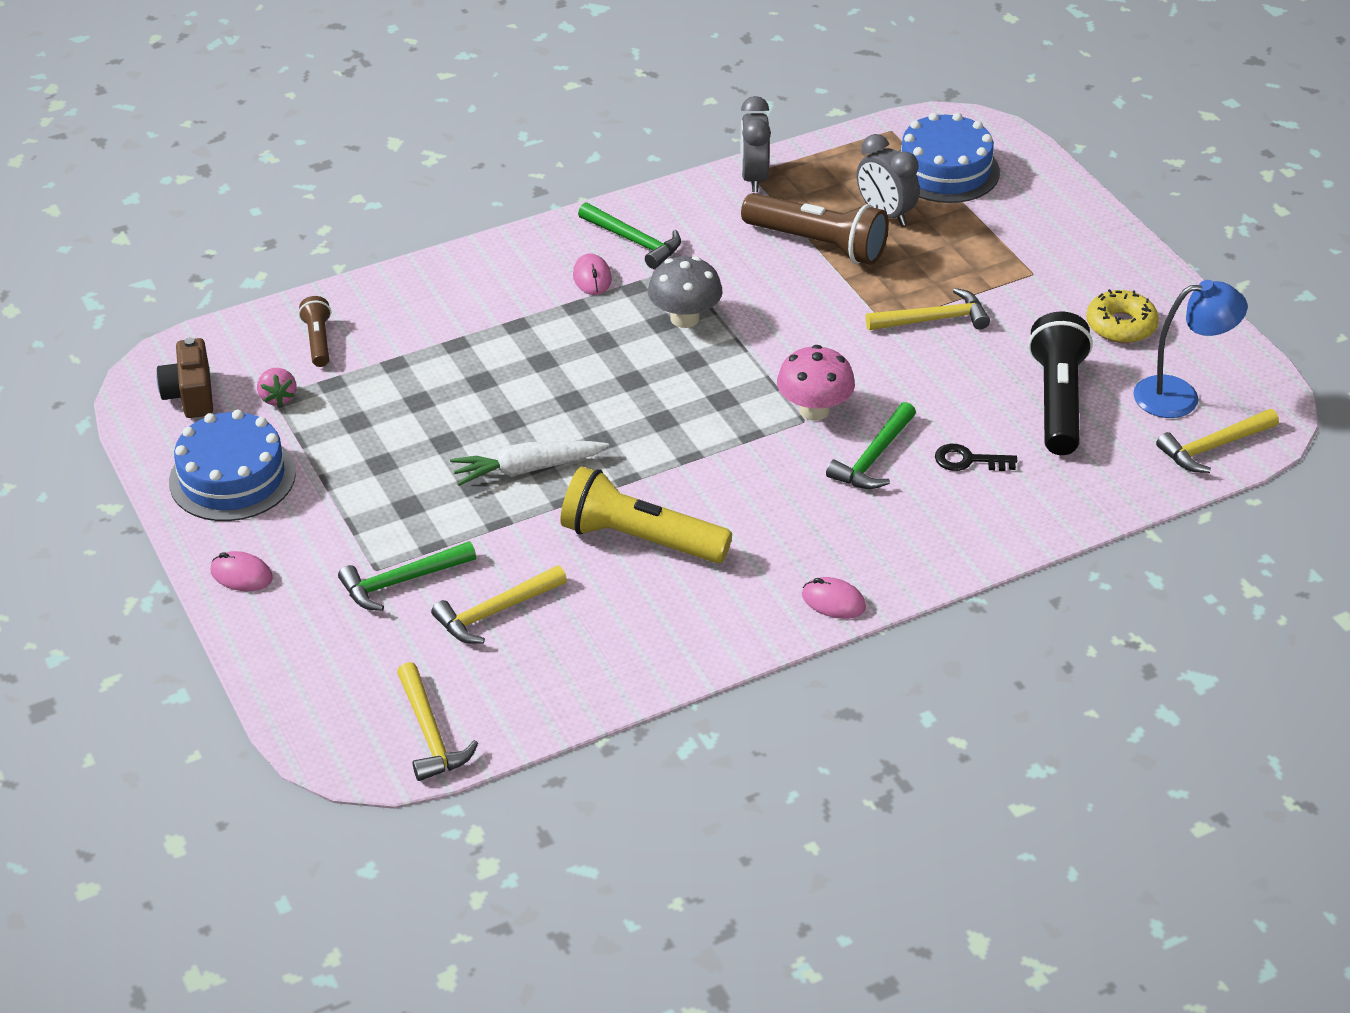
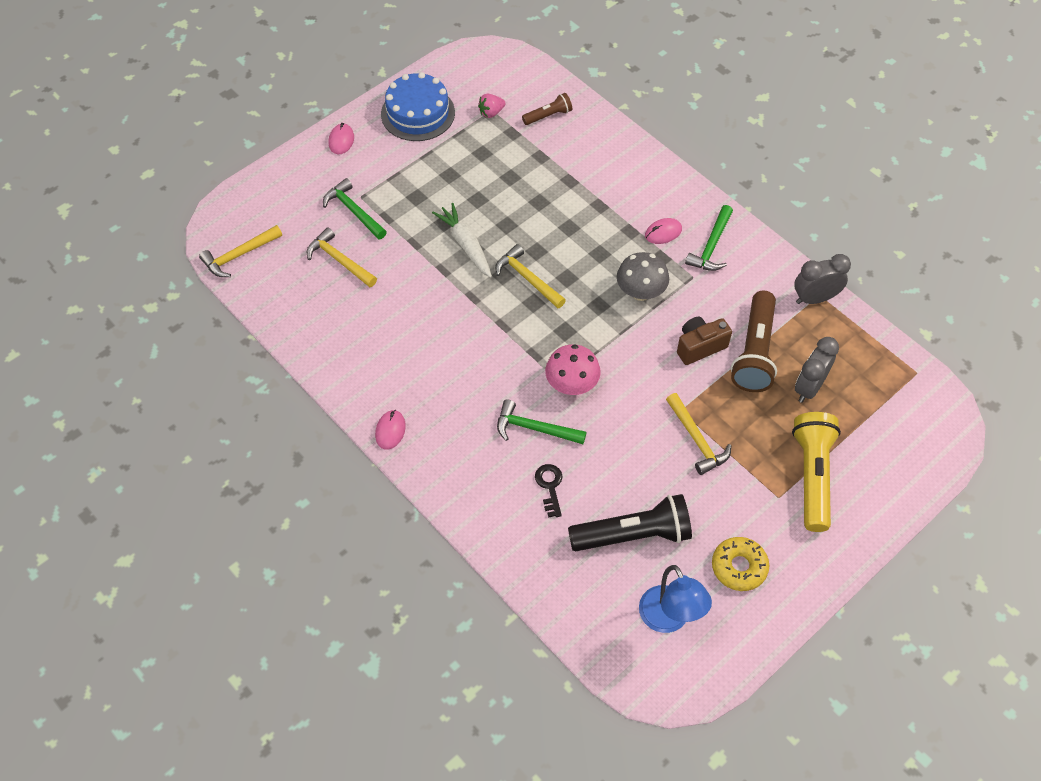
camera: 75 degrees right, 15 degrees up
brown camera [157,338,213,418] -> brown camera moved to [677,316,732,365]
yellow flashlight [560,466,732,563] -> yellow flashlight moved to [792,412,841,532]
blue cake [898,113,1000,203] -> none
yellow hammer [1156,409,1279,473] -> yellow hammer moved to [495,244,566,308]

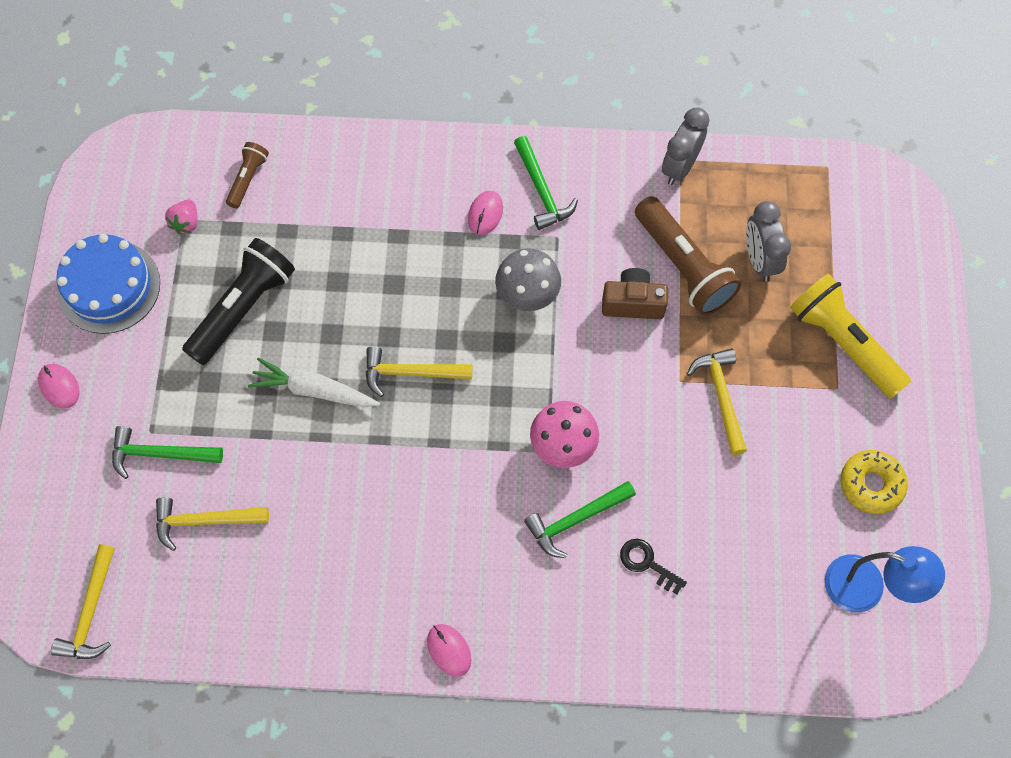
camera: 45 degrees left, 10 degrees up
black flashlight [568,494,692,551] -> black flashlight moved to [182,238,295,365]
yellow hammer [666,393,731,475] -> yellow hammer turned 120 degrees counterclockwise [687,348,747,455]
brown camera [677,316,732,365] -> brown camera turned 75 degrees clockwise [602,268,668,319]

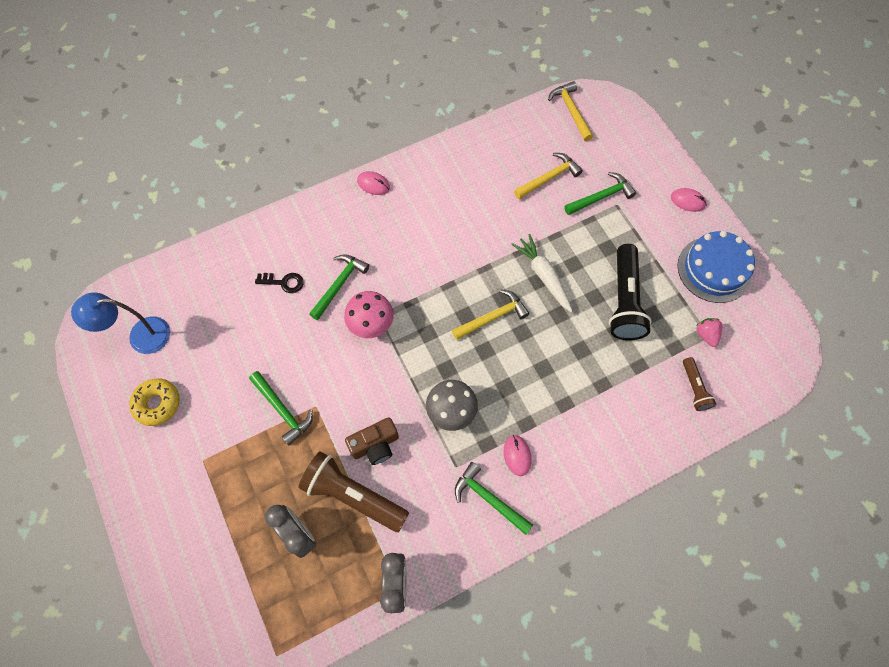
camera: 150 degrees right, 0 degrees up
white carrot [248,358,380,407] -> white carrot turned 105 degrees counterclockwise [511,234,573,312]
yellow hammer [687,348,747,455] -> green hammer [249,371,313,445]
yellow flashlight [790,274,911,399] -> none

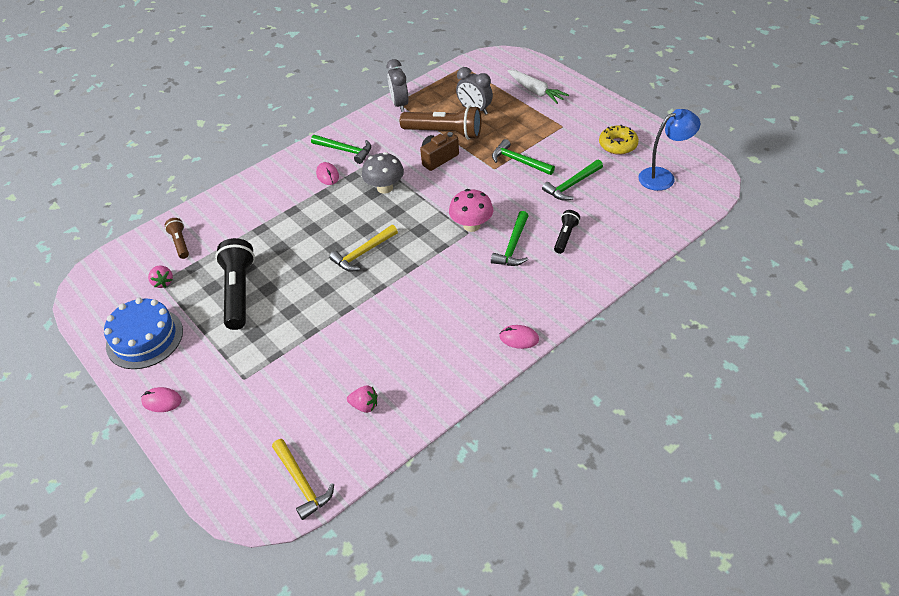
camera: 170 degrees right, 20 degrees down
black key [255,273,304,293] -> black flashlight [554,210,580,254]
white carrot [511,234,573,312] -> white carrot moved to [508,70,569,104]
yellow hammer [514,153,583,199] -> none
green hammer [564,172,636,215] -> green hammer moved to [542,159,603,201]
none -> pink strawberry [347,385,377,413]

